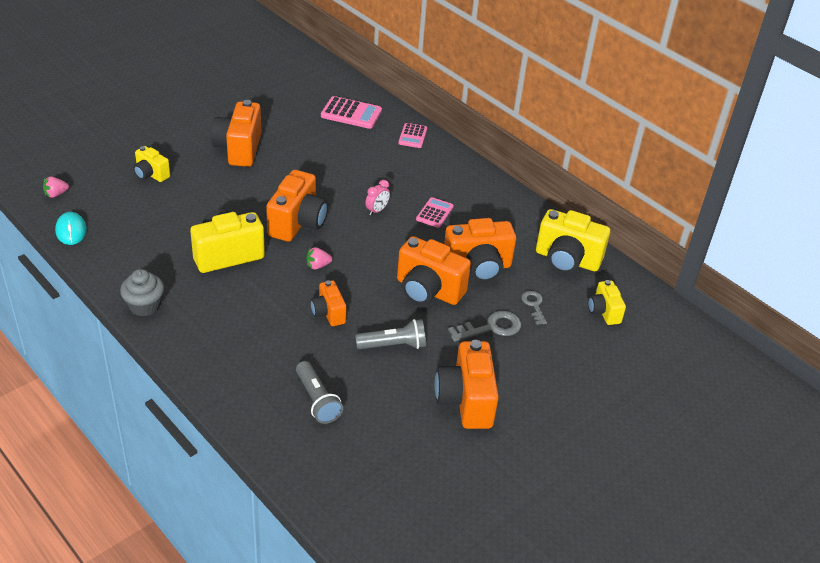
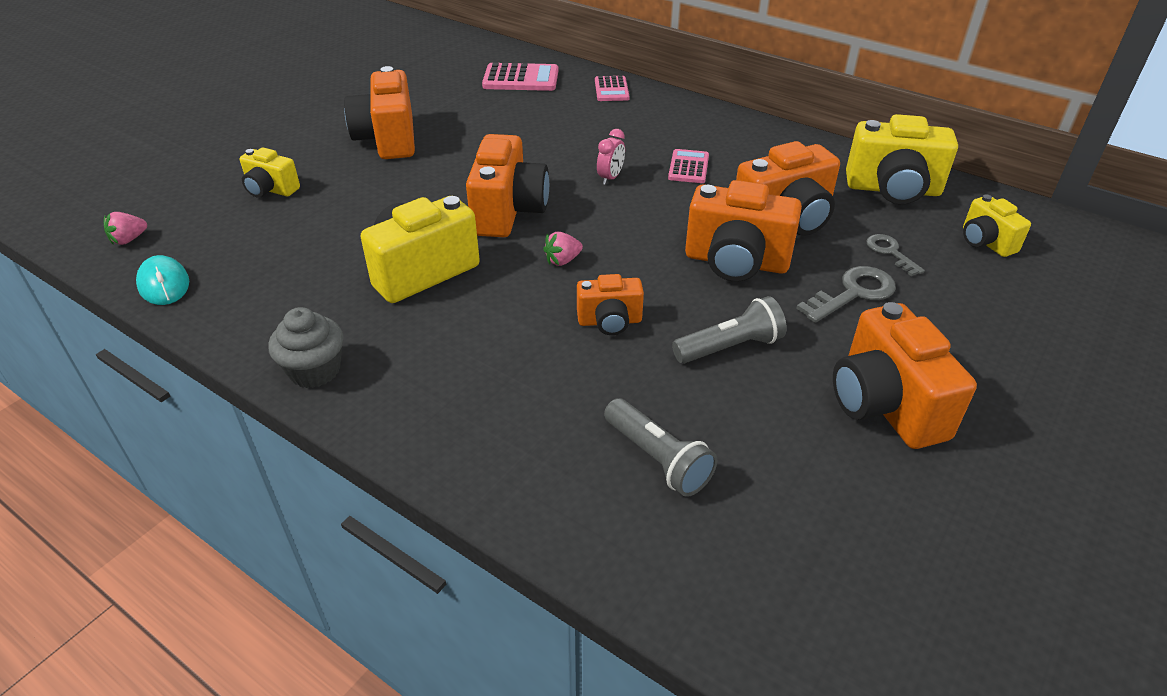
camera: 10 degrees left, 0 degrees up
orange camera [310,280,347,326] -> orange camera turned 60 degrees counterclockwise [577,274,644,335]

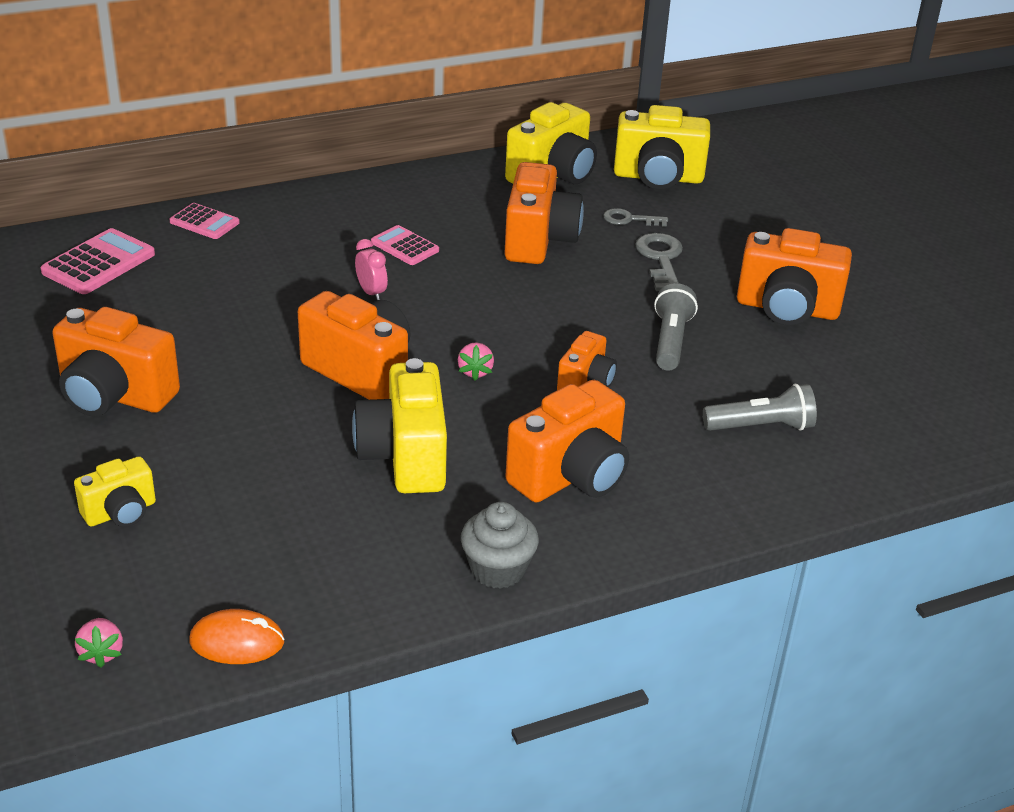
camera: 60 degrees left, 5 degrees down
turquoise mouse [136,255,189,305] -> orange mouse [189,609,284,664]
orange camera [685,180,802,282] -> orange camera moved to [506,380,629,502]
yellow camera [963,194,1031,257] -> yellow camera [614,105,710,190], size x1.76

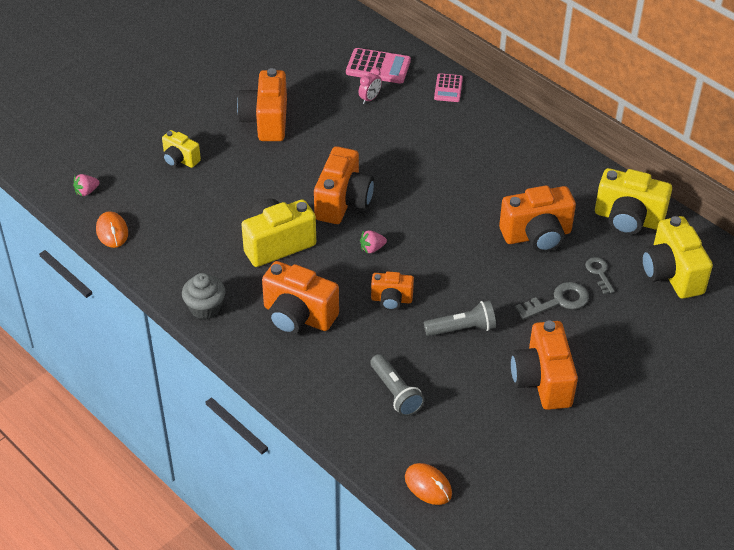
camera: 70 degrees right, 10 degrees up
pink clock [355,239,388,300] -> pink clock moved to [359,68,382,104]
pink calculator [371,225,439,265] -> none
none -> orange mouse [405,463,452,505]

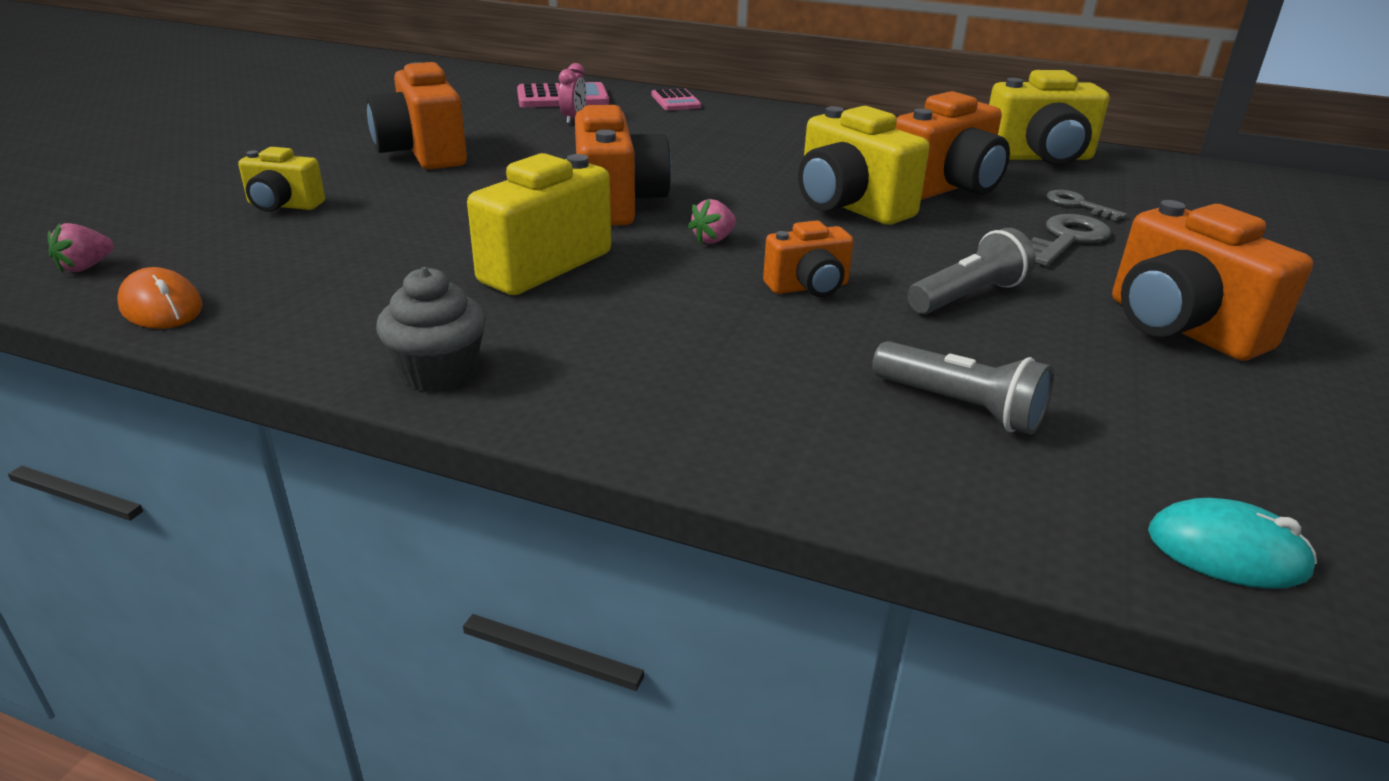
camera: 25 degrees left, 15 degrees down
orange camera [262,261,339,335] -> none
orange mouse [405,463,452,505] -> turquoise mouse [1148,498,1317,589]
yellow camera [641,216,713,299] -> yellow camera moved to [798,106,929,225]

